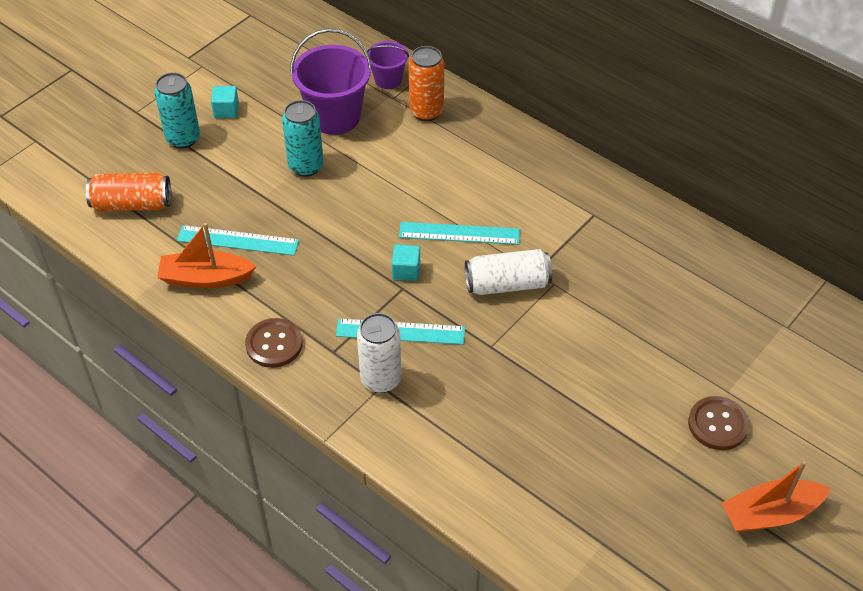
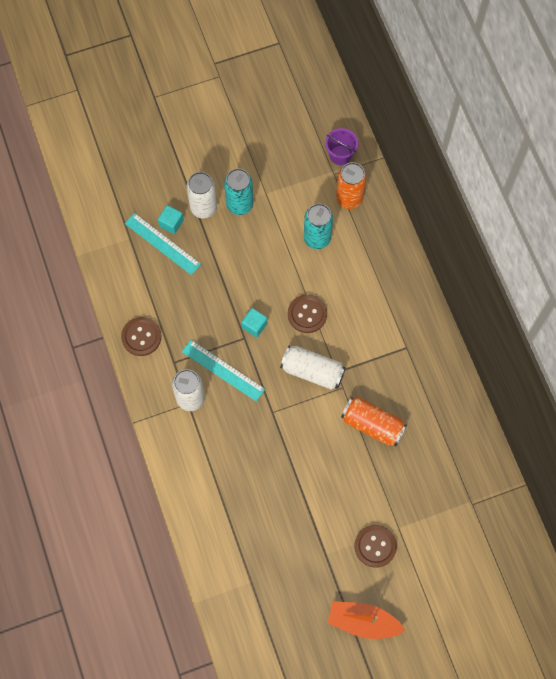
camera: 30 degrees right, 20 degrees up
orange can [86,173,171,211] -> orange can moved to [341,397,407,447]
turquoise can [154,72,200,149] -> turquoise can moved to [304,203,333,249]
orange boat [157,223,256,288] -> none
turquoise cube [211,86,239,118] -> turquoise cube moved to [158,205,184,234]
purple bucket [290,29,372,135] -> none
turquoise ruler [399,222,520,245] -> brown button [288,294,327,333]
none -> white can [187,172,217,218]

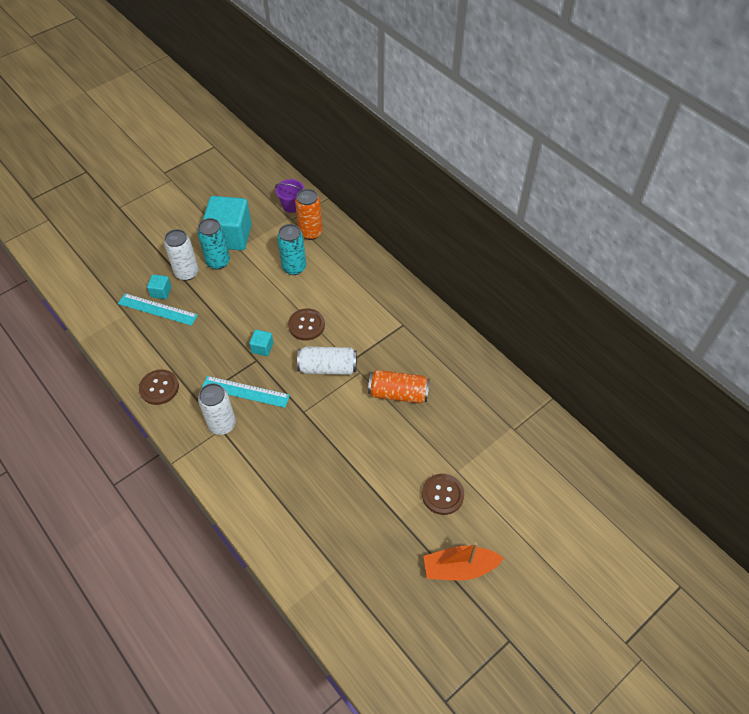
camera: 20 degrees left, 15 degrees down
none -> turquoise cube [203,196,252,250]

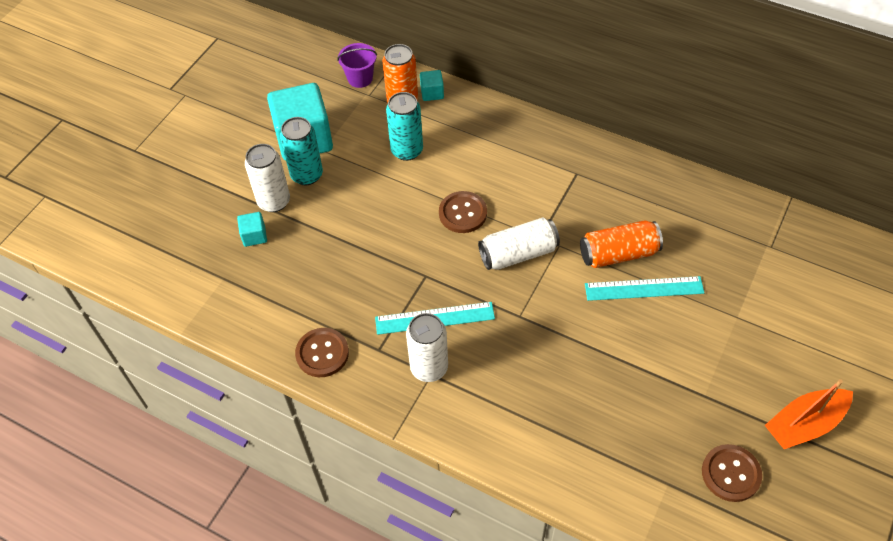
camera: 20 degrees left, 0 degrees up
turquoise ruler [118,293,198,326] -> turquoise ruler moved to [585,276,704,301]
turquoise cube [249,330,273,356] -> turquoise cube moved to [420,70,444,101]
brown button [422,474,464,515] -> brown button moved to [702,444,762,502]

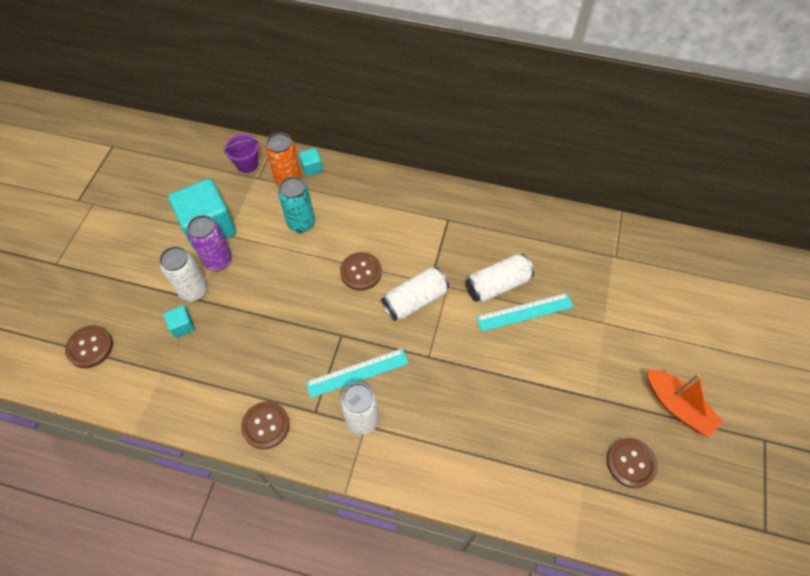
camera: 15 degrees left, 5 degrees up
turquoise can [280,117,323,185] -> purple can [187,215,232,271]
orange can [580,220,663,268] -> white can [466,254,534,302]
orange boat [765,379,853,449] -> orange boat turned 90 degrees counterclockwise [647,369,723,438]
none -> brown button [65,325,113,368]

